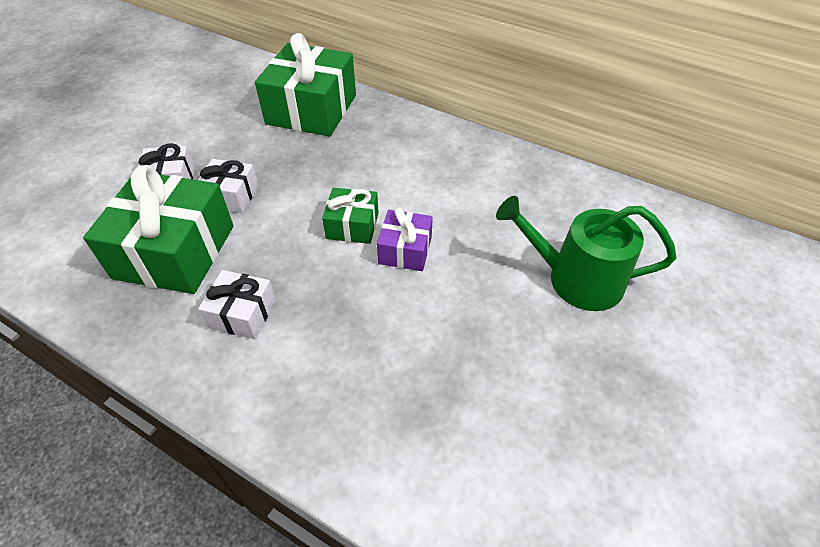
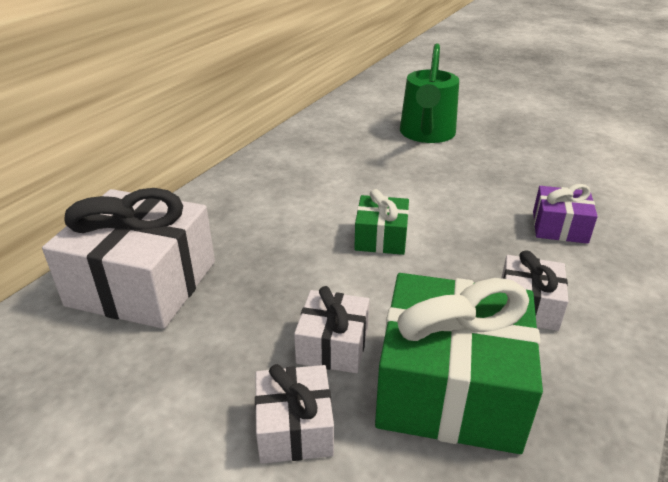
camera: 90 degrees left, 15 degrees down
green gift [255,33,356,136] -> white gift [42,188,215,329]
purple gift [377,207,433,271] -> purple gift moved to [533,184,598,244]

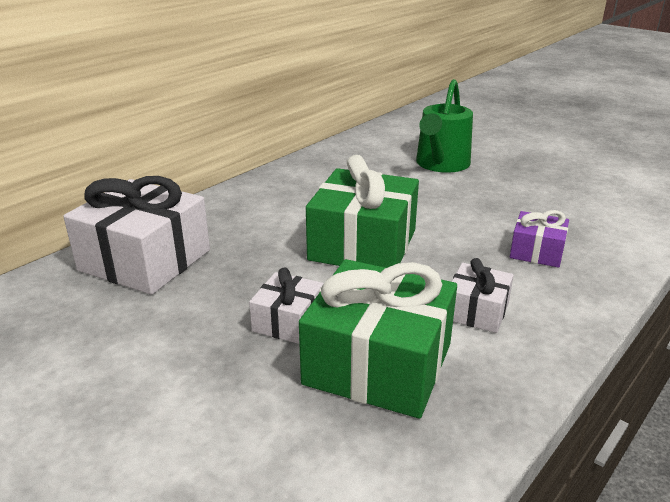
camera: 10 degrees right, 5 degrees down
white gift [255,364,334,464] -> none
green gift [354,189,409,255] -> green gift [306,155,419,268], size x1.95

